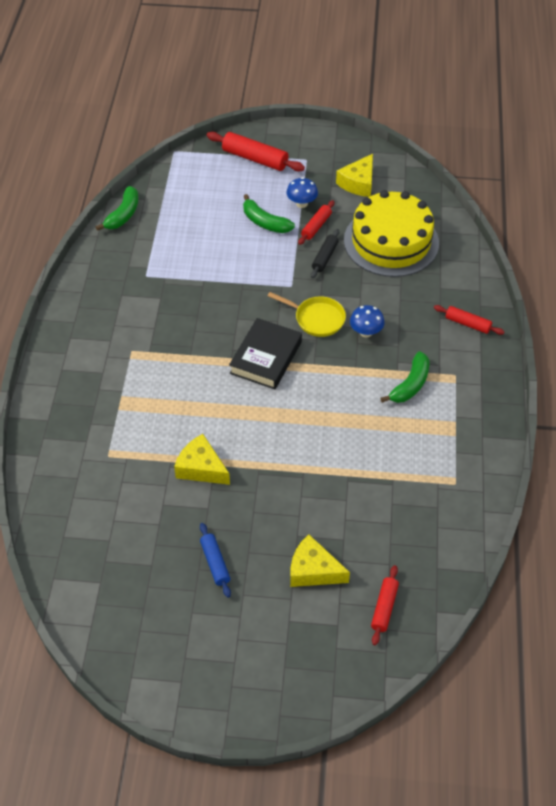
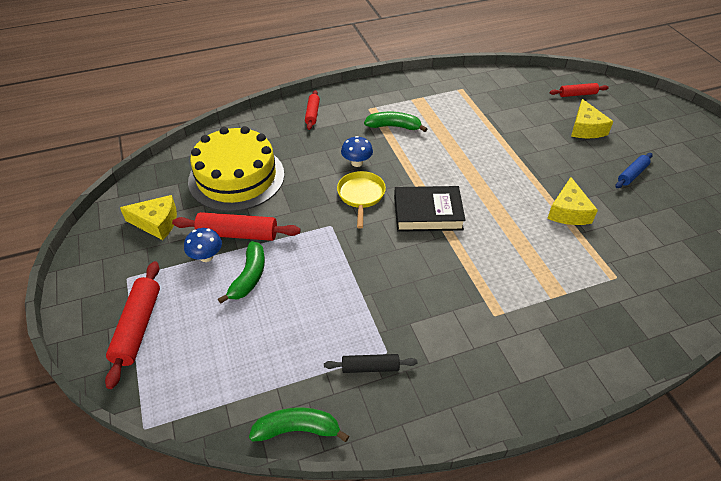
camera: 115 degrees left, 5 degrees down
red rolling pin [298,200,334,245] -> red rolling pin [172,212,301,241], size x1.66
black rolling pin [311,229,339,278] -> black rolling pin moved to [324,354,417,373]

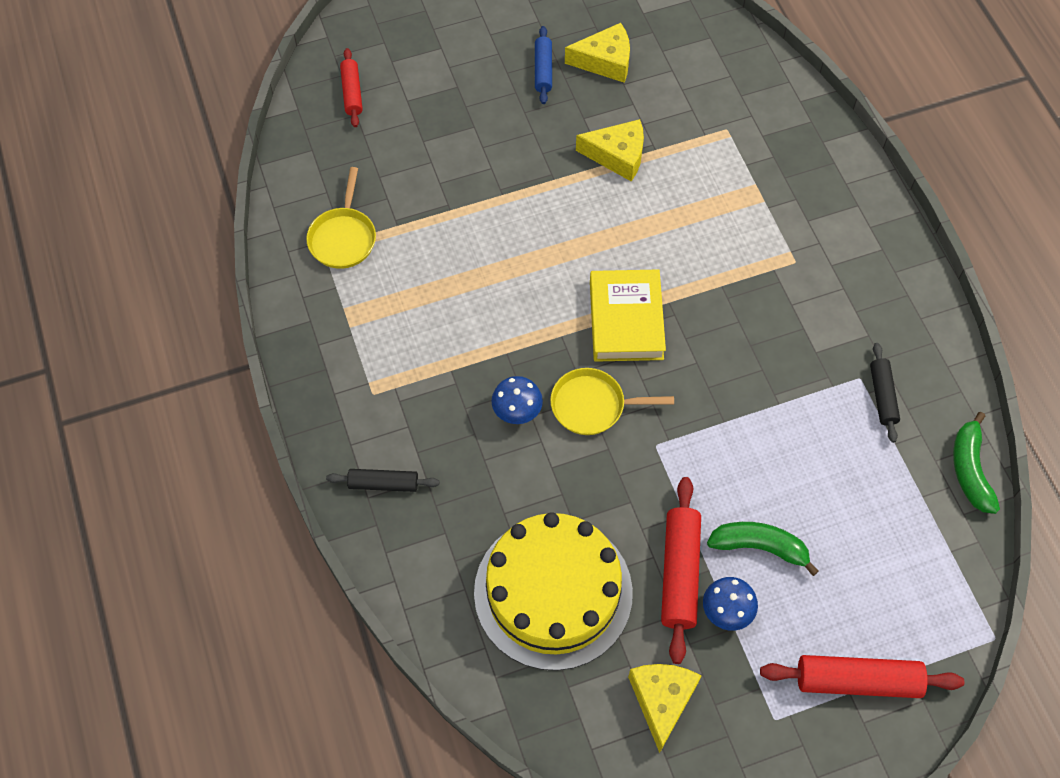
camera: 90 degrees left, 15 degrees up
red rolling pin [305,90,320,130] -> black rolling pin [326,469,439,492]
green banana [364,112,427,132] -> none
black book [394,186,466,232] -> yellow book [590,269,666,362]
yellow cheese [571,99,614,139] -> yellow cheese moved to [565,23,630,83]
blue rolling pin [616,153,653,188] -> blue rolling pin turned 45 degrees clockwise [535,26,552,104]
none -> yellow pan [306,167,376,269]

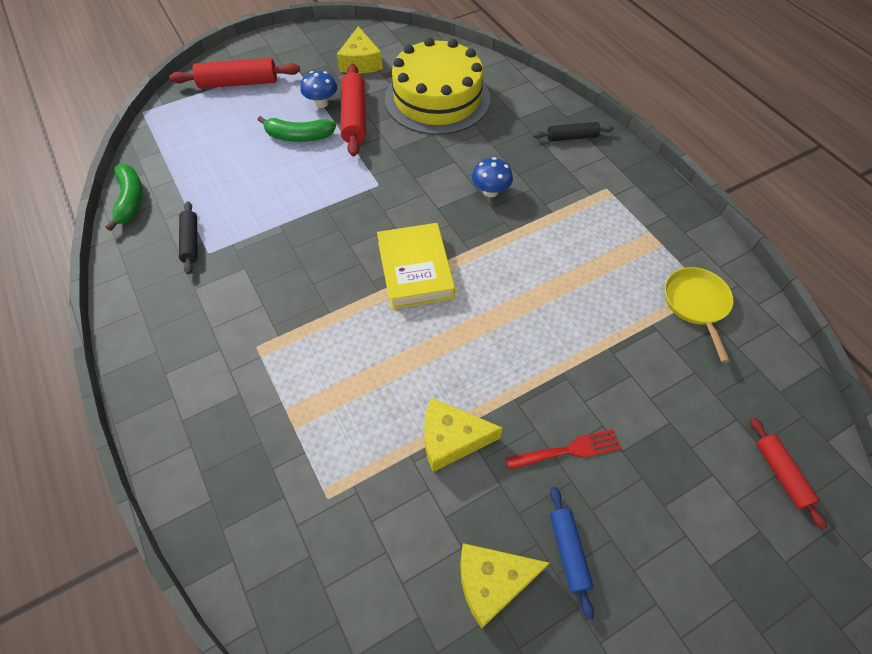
camera: 170 degrees right, 5 degrees down
yellow pan [550,368,674,435] -> none
none -> red fork [506,429,622,470]

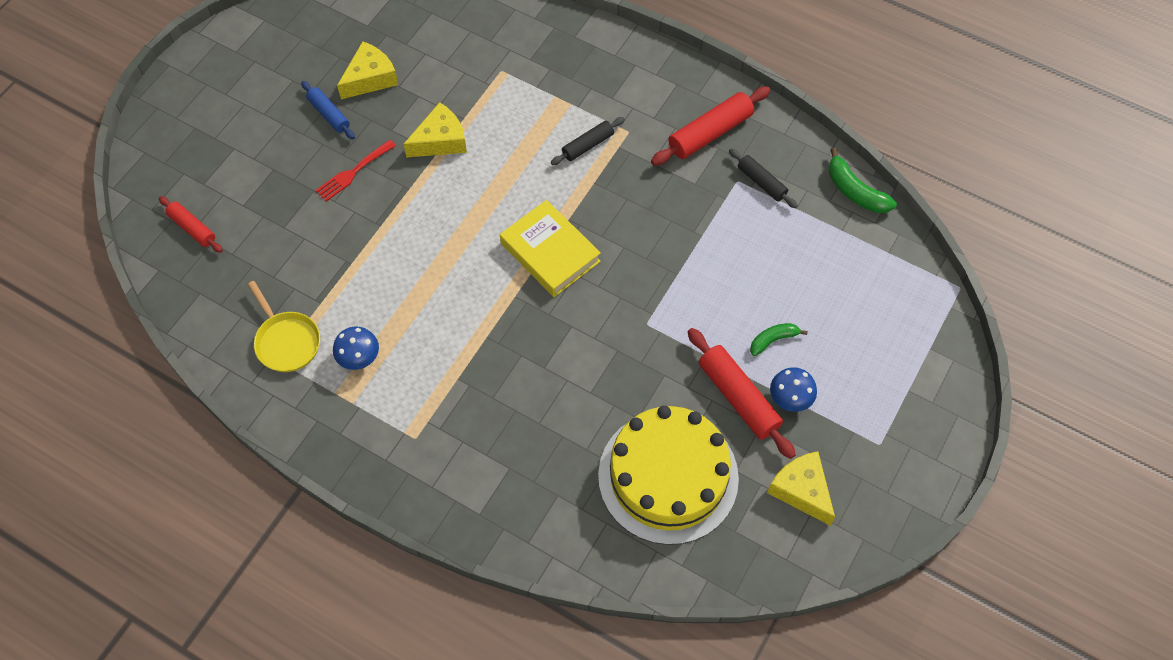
camera: 150 degrees right, 5 degrees up
red rolling pin [169,58,300,88] -> red rolling pin moved to [651,86,770,166]
green banana [258,116,336,142] -> green banana [750,323,808,356], size x0.66
blue mushroom [472,157,513,197] -> blue mushroom moved to [333,326,379,370]
black rolling pin [533,122,614,141] -> black rolling pin moved to [551,117,625,165]

